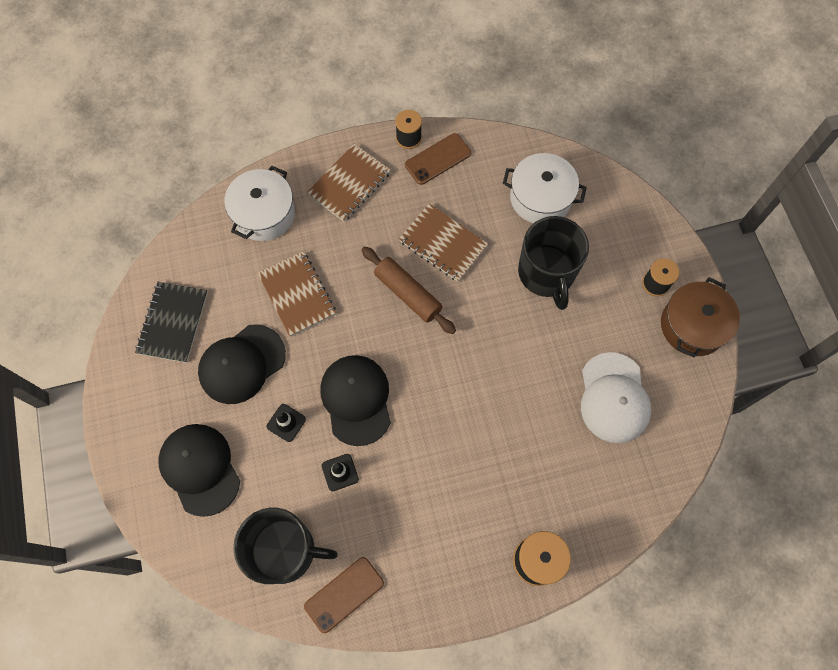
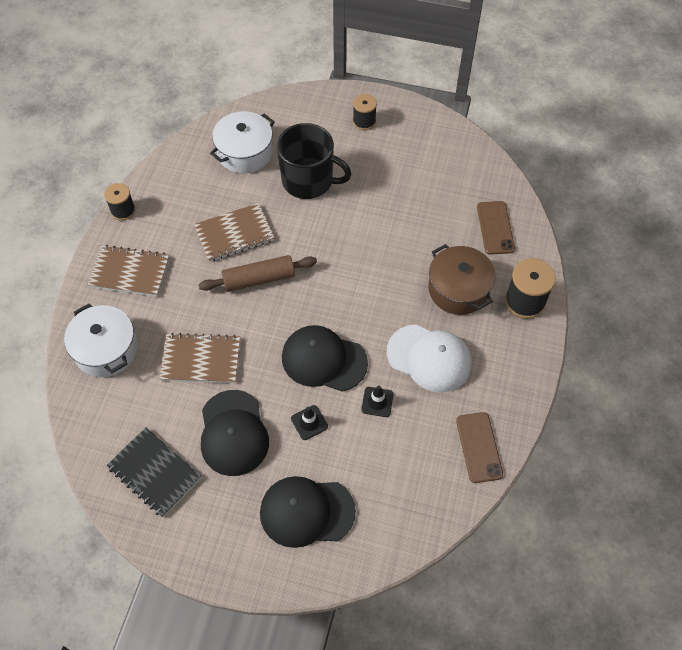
camera: 60 degrees left, 10 degrees down
black mug [233,508,338,584] -> none
brown notebook [307,144,391,222] -> brown notebook turned 60 degrees counterclockwise [87,245,170,297]
brown phone [405,133,471,185] -> brown phone moved to [477,201,515,255]
white cap [581,352,651,443] -> white cap moved to [387,324,472,393]
brown pot [661,277,740,358] -> brown pot moved to [428,244,496,315]

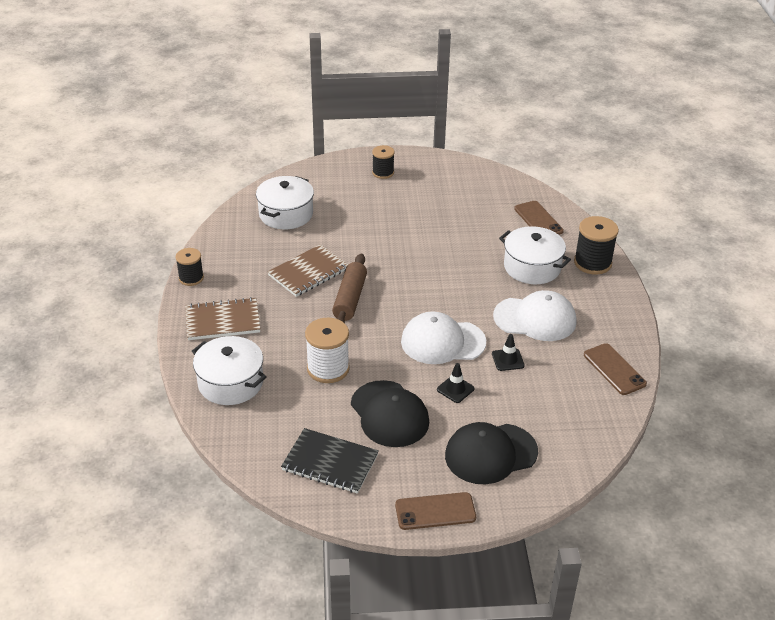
camera: 20 degrees left, 20 degrees down
brown notebook [159,333,240,383] -> white spool [305,318,350,383]
brown rolling pin [199,255,317,292] -> brown rolling pin turned 45 degrees counterclockwise [332,254,367,323]
black mug [277,123,351,199] -> none
black cap [282,325,368,391] -> white cap [401,311,486,364]
brown pot [428,244,496,315] -> white pot [499,226,571,284]
none -> brown phone [395,492,476,530]

